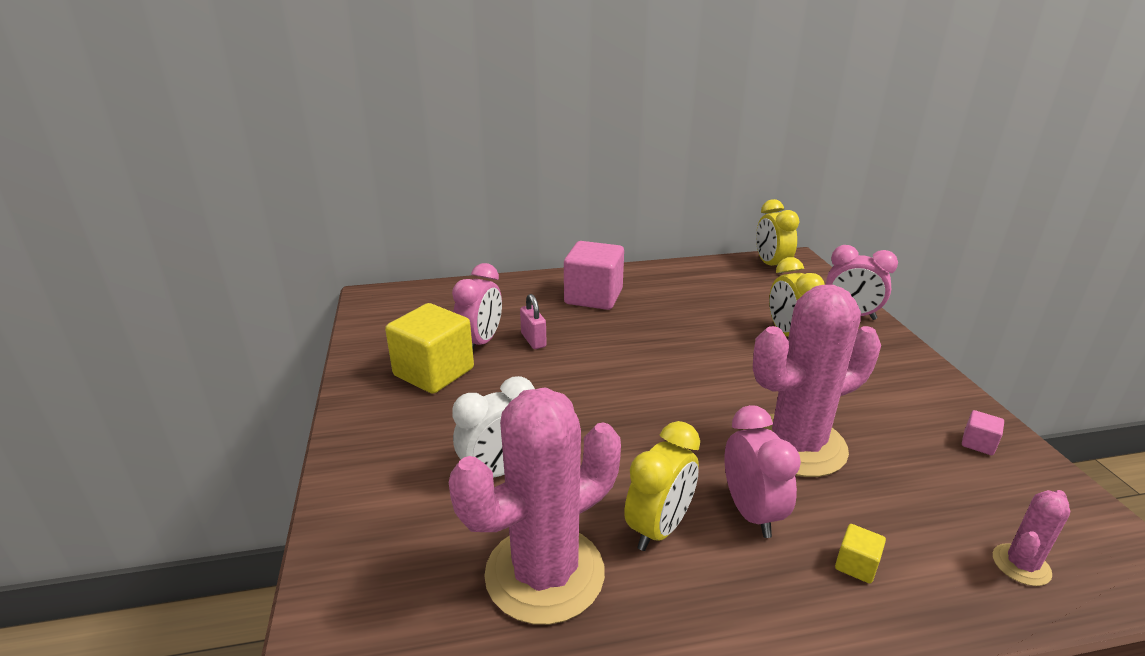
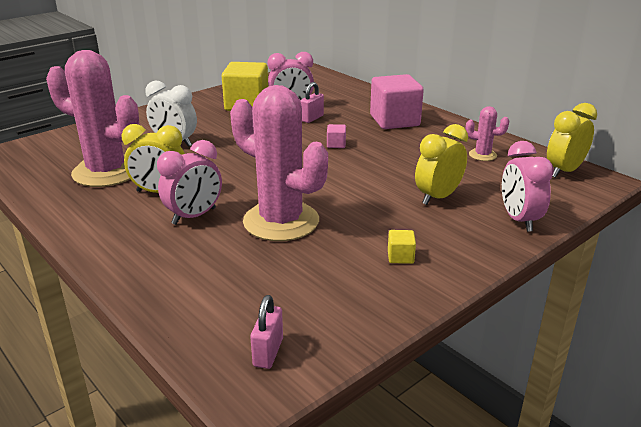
camera: 60 degrees right, 0 degrees up
yellow cube [835,524,886,584] -> yellow cube moved to [388,230,416,264]
pink cube [962,410,1004,455] -> pink cube moved to [327,124,346,148]
pink cactus [993,490,1070,586] -> pink cactus moved to [466,106,509,161]
none -> pink padlock [251,295,283,369]

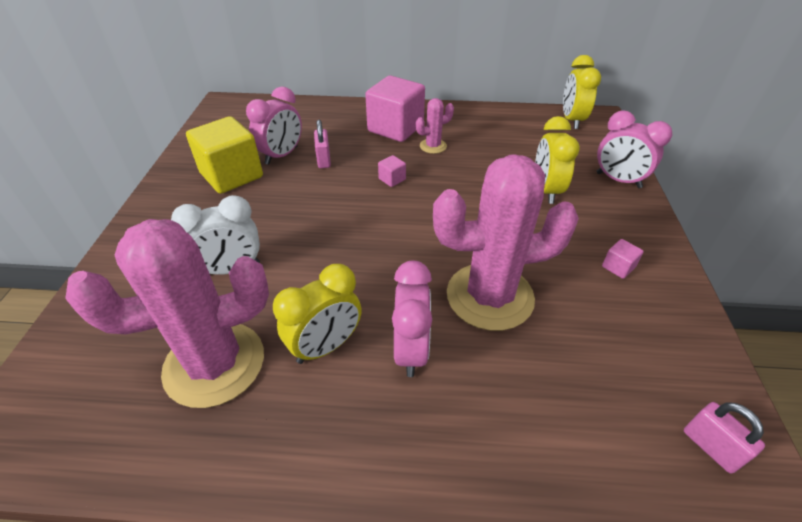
camera: 45 degrees left, 15 degrees up
yellow cube [388,230,416,264] -> pink cube [602,239,644,279]
pink cactus [466,106,509,161] -> pink cactus moved to [416,98,454,154]

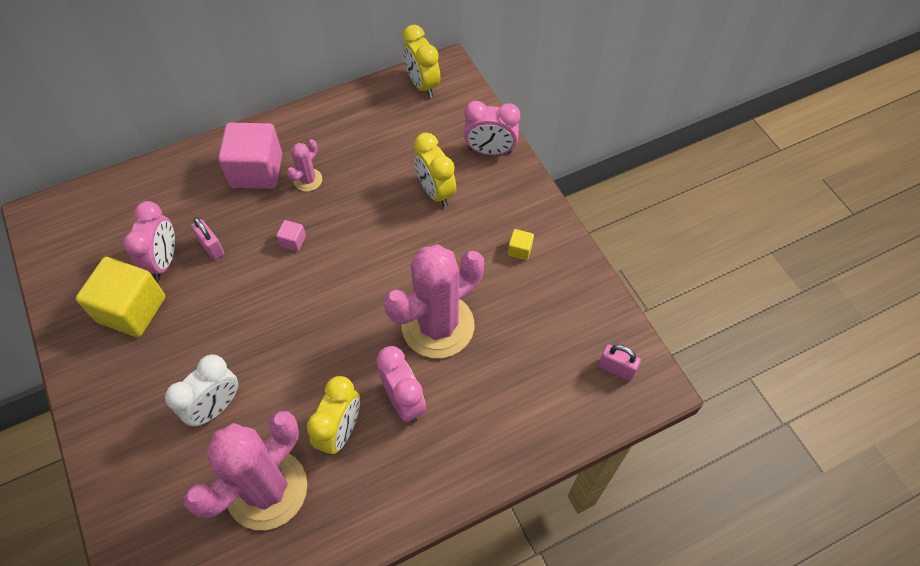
camera: 30 degrees left, 15 degrees up
pink cube [602,239,644,279] -> yellow cube [508,229,534,260]

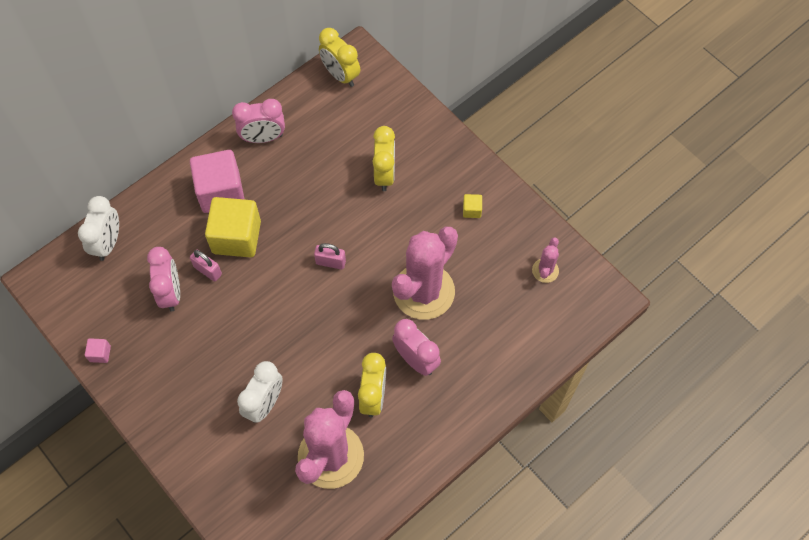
camera: 15 degrees left, 5 degrees up
yellow cube [76,257,165,337] -> yellow cube moved to [205,197,261,257]
pink cube [276,220,306,251] -> pink cube moved to [85,338,111,363]
pink cactus [287,139,322,192] -> pink cactus moved to [532,237,559,283]
yellow clock [414,133,456,207] -> yellow clock turned 135 degrees counterclockwise [372,126,395,191]
pink clock [464,101,520,155] -> pink clock moved to [232,99,285,143]
pink padlock [598,344,641,381] -> pink padlock moved to [314,243,346,270]
none -> white clock [78,196,119,261]

